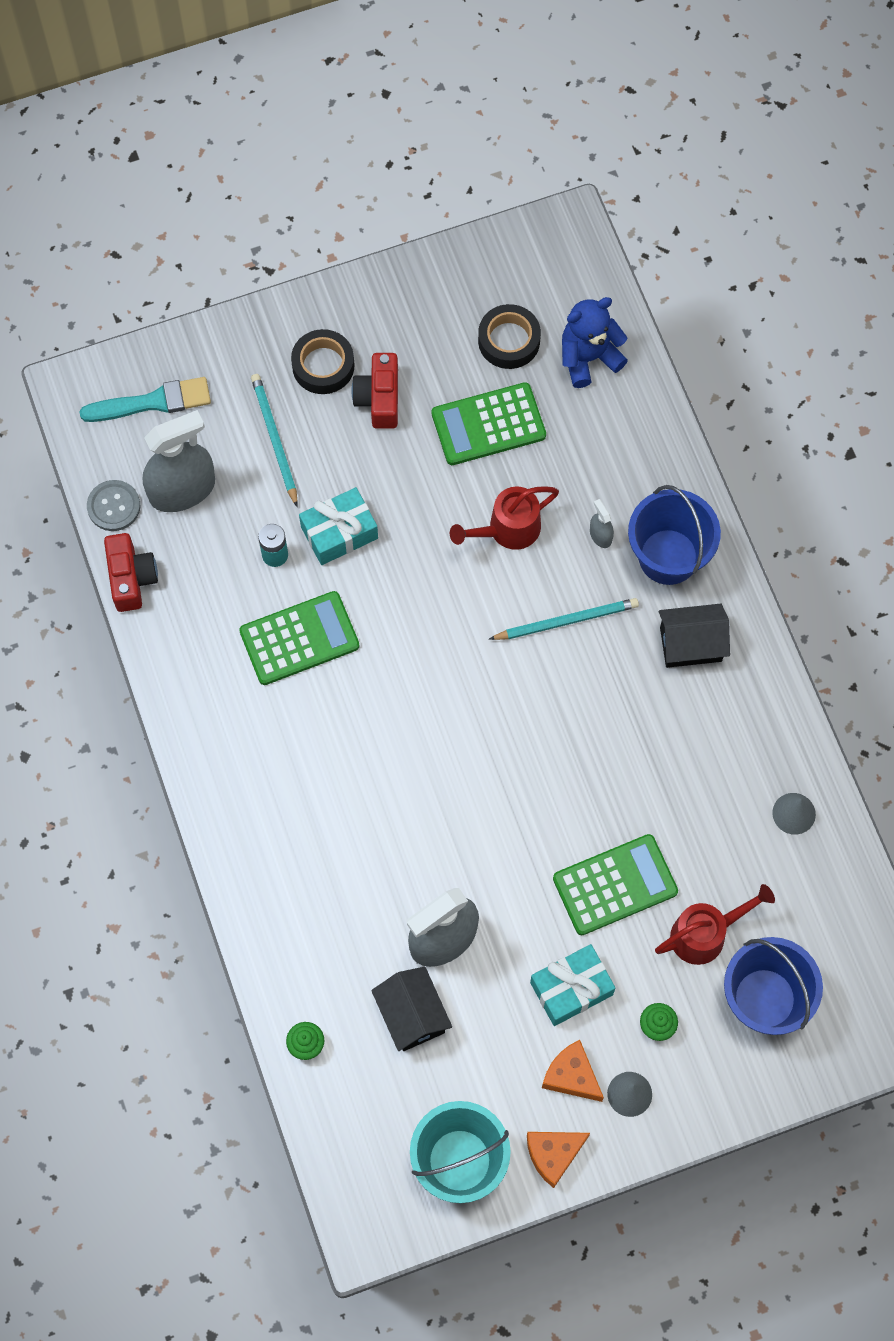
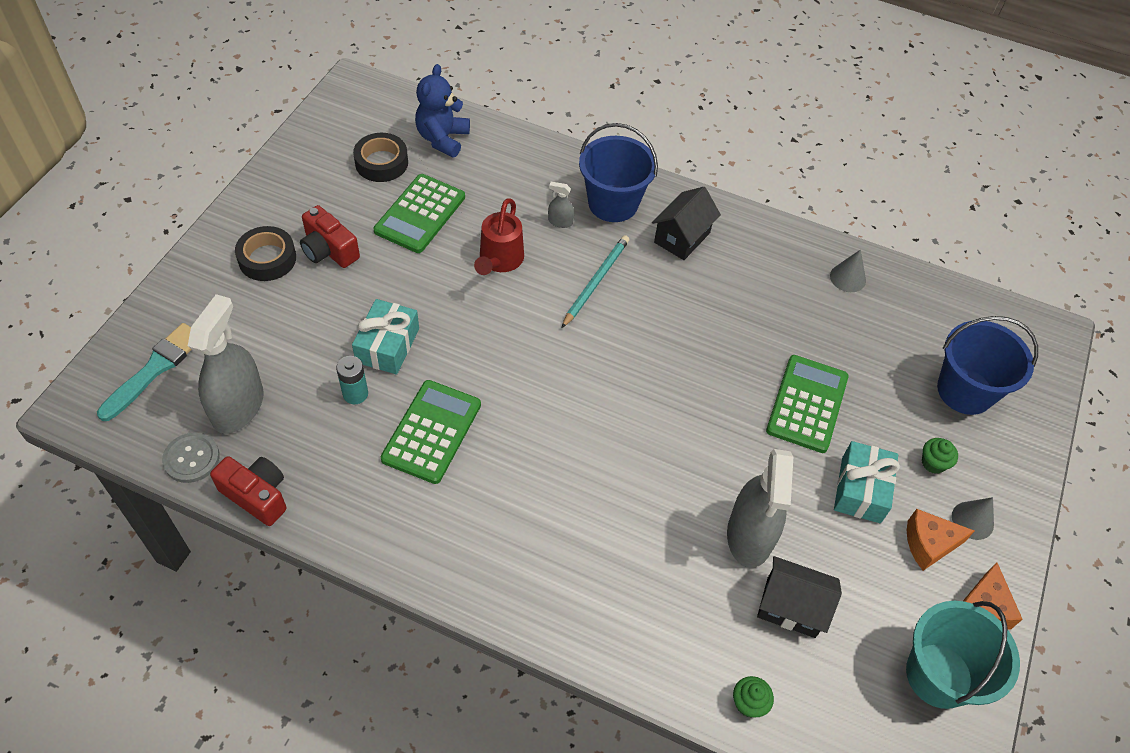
camera: 50 degrees left, 15 degrees down
turquoise pencil [251,374,298,507] -> none
red watering can [655,884,775,965] -> none

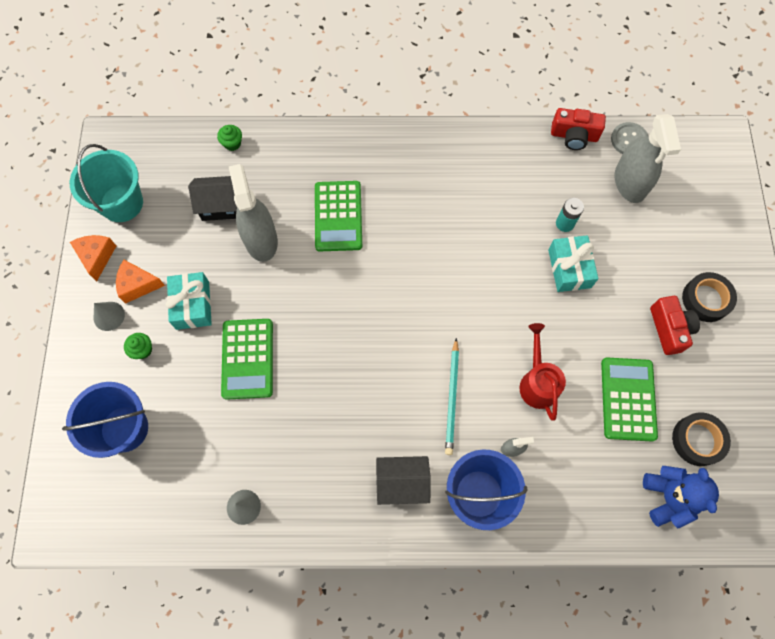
camera: 160 degrees right, 15 degrees up
turquoise brush [97,323,192,421] -> none
red camera [300,205,360,268] -> red camera turned 60 degrees clockwise [650,296,700,355]
green calculator [381,380,481,484] -> green calculator moved to [315,181,362,251]
black house [652,187,721,260] -> black house turned 75 degrees clockwise [376,456,431,505]
orange cheese [907,509,974,571] -> orange cheese turned 150 degrees counterclockwise [116,260,165,304]

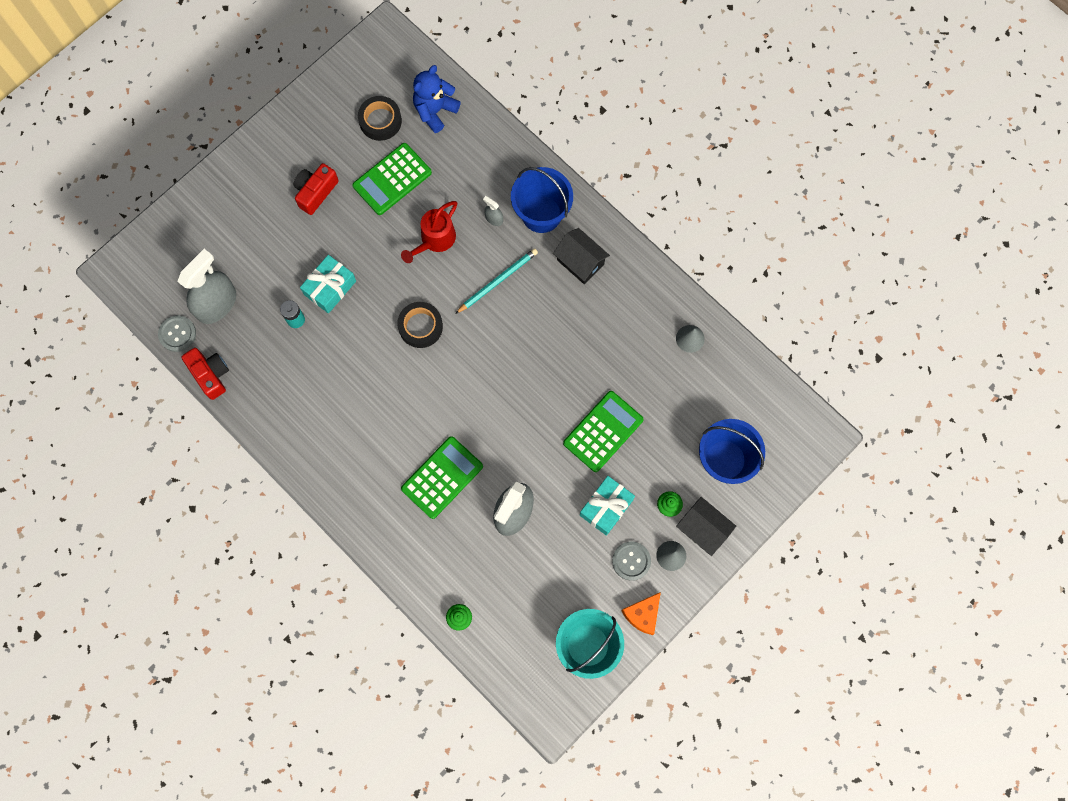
camera: 135 degrees left, 5 degrees up
orange cheese [116,260,165,304] -> grey button [612,542,651,581]
black house [188,176,237,221] -> black house moved to [676,497,736,556]
black tape [682,272,737,322] -> black tape moved to [397,302,443,348]

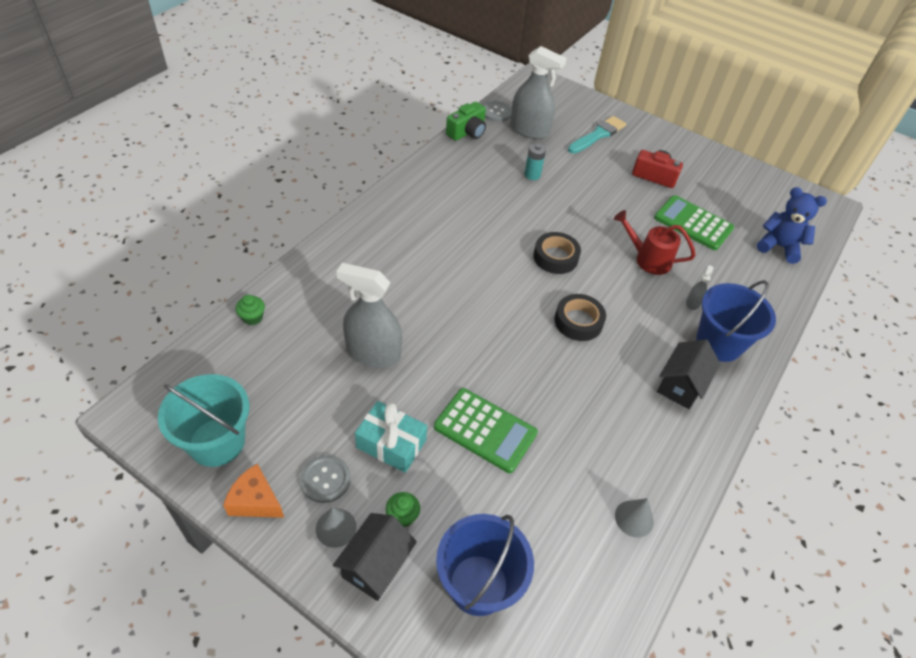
camera: 75 degrees right, 25 degrees down
red camera [181,348,229,400] -> green camera [446,102,486,141]
turquoise gift [300,255,356,313] -> none
black tape [358,96,402,141] -> black tape moved to [554,294,606,341]
green calculator [401,436,483,519] -> none
turquoise pencil [455,248,538,314] -> none
none -> turquoise brush [568,116,626,154]

